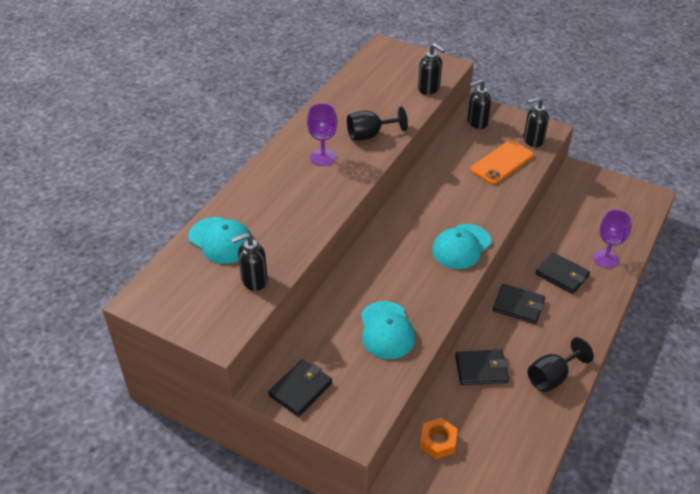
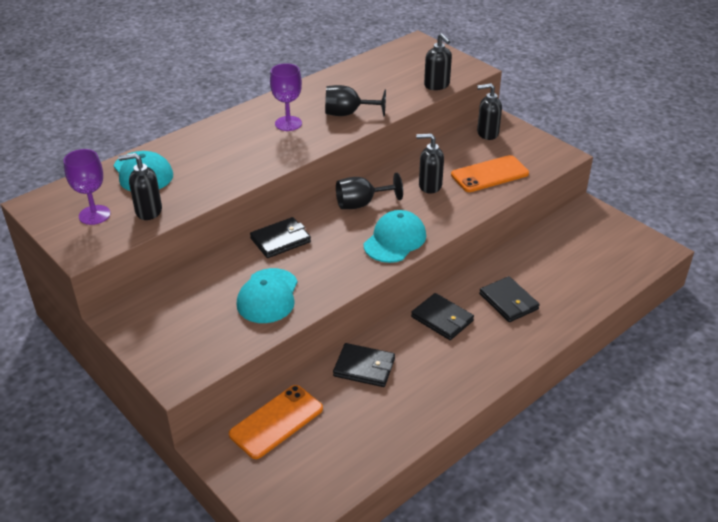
camera: 20 degrees right, 5 degrees down
black wallet [268,359,332,417] -> black wallet moved to [250,217,311,258]
orange nut [420,418,458,459] -> orange phone [229,385,323,459]
turquoise cap [432,224,491,269] -> turquoise cap turned 150 degrees clockwise [364,210,426,263]
black soap dispenser [523,97,549,147] -> black soap dispenser moved to [416,133,444,194]
black goblet [528,337,594,392] -> black goblet moved to [336,173,403,209]
purple goblet [593,210,632,268] -> purple goblet moved to [64,149,111,225]

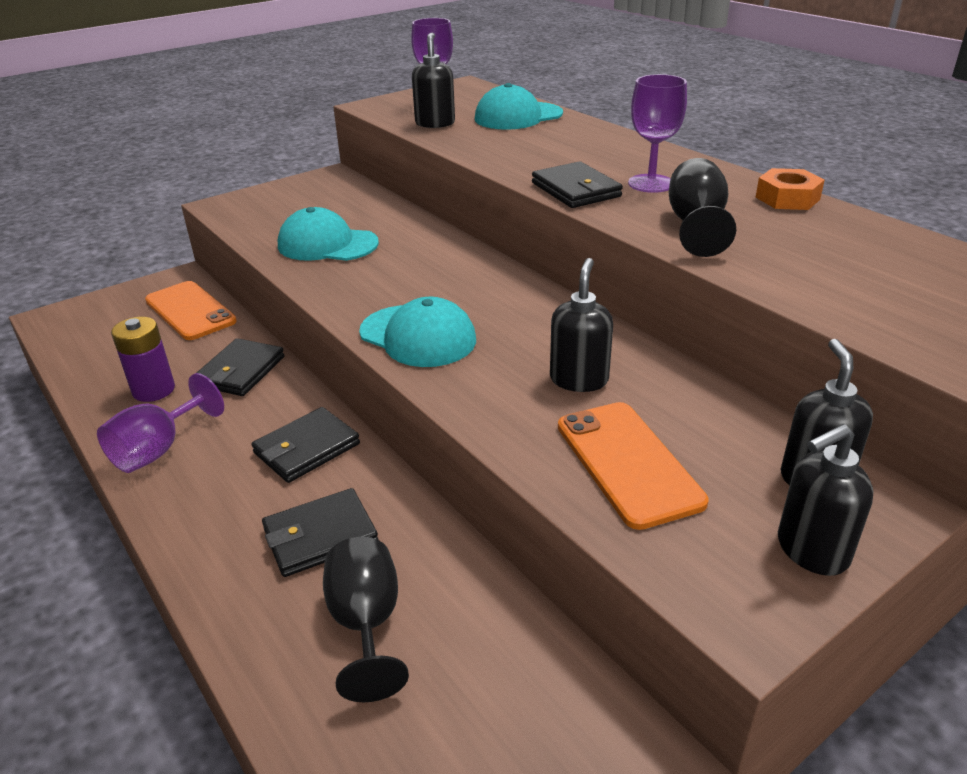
camera: 95 degrees right, 5 degrees down
black wallet [250,217,311,258] -> black wallet moved to [532,161,623,208]
black goblet [336,173,403,209] -> black goblet moved to [323,537,409,702]
black soap dispenser [424,33,452,90] -> black soap dispenser moved to [778,424,874,576]
none -> purple goblet [97,373,224,473]
none -> purple battery [111,317,175,402]
none -> orange nut [756,168,825,210]

